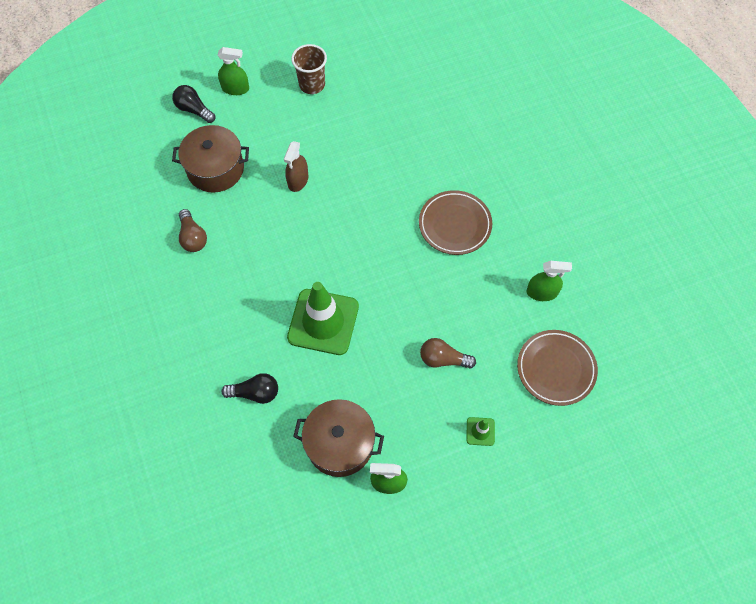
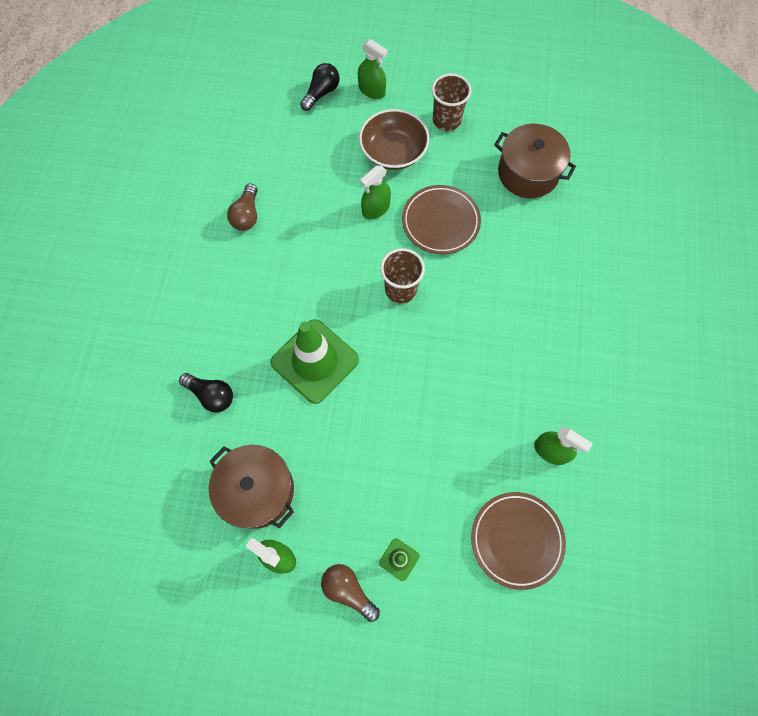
camera: 30 degrees right, 5 degrees up
black light bulb [172,85,215,123] -> black light bulb turned 60 degrees clockwise [300,63,339,111]
brown pot [172,125,249,193] -> brown pot moved to [494,124,576,198]
brown spray bottle [284,141,308,192] -> green spray bottle [360,166,391,220]
brown plate [419,190,492,255] -> brown plate moved to [402,185,481,254]
brown light bulb [420,338,476,369] -> brown light bulb moved to [321,564,380,622]
none -> brown bowl [359,109,429,170]
none -> brown cup [380,248,425,304]

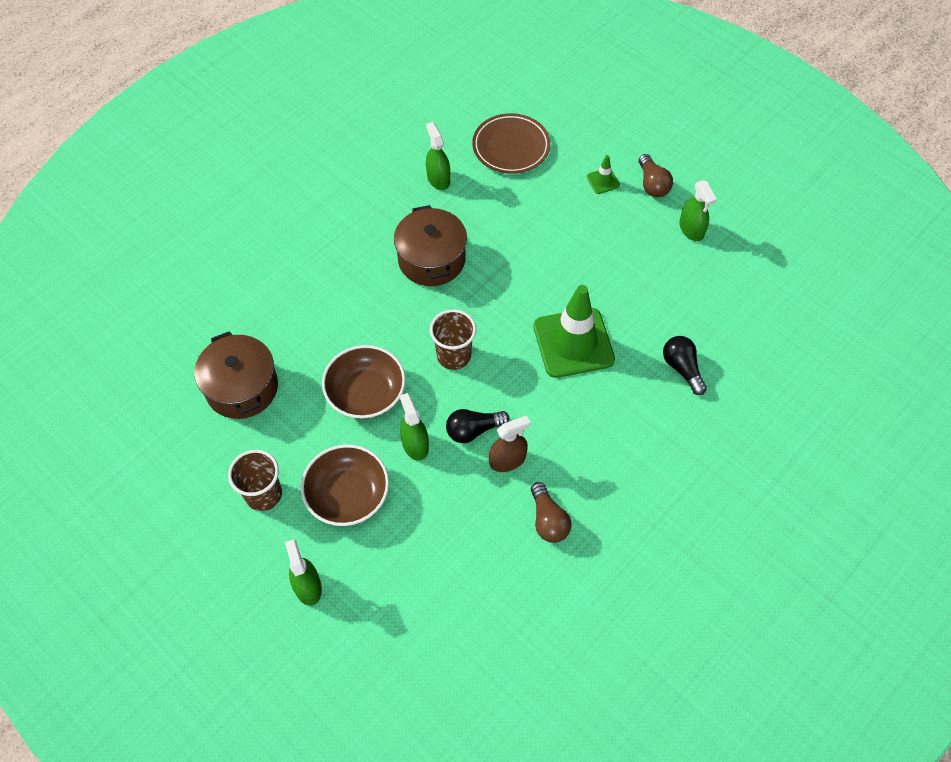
camera: 145 degrees left, 10 degrees down
brown pot [209,445,294,529] -> brown pot moved to [394,205,467,286]
brown light bulb [227,183,257,231] -> brown light bulb turned 120 degrees clockwise [531,482,571,543]
black light bulb [300,63,339,111] -> black light bulb moved to [446,409,509,443]
green spray bottle [360,166,391,220] -> green spray bottle turned 105 degrees counterclockwise [400,393,429,461]
brown plate [402,185,481,254] -> brown bowl [322,345,406,419]
none -> brown spray bottle [489,415,530,472]

